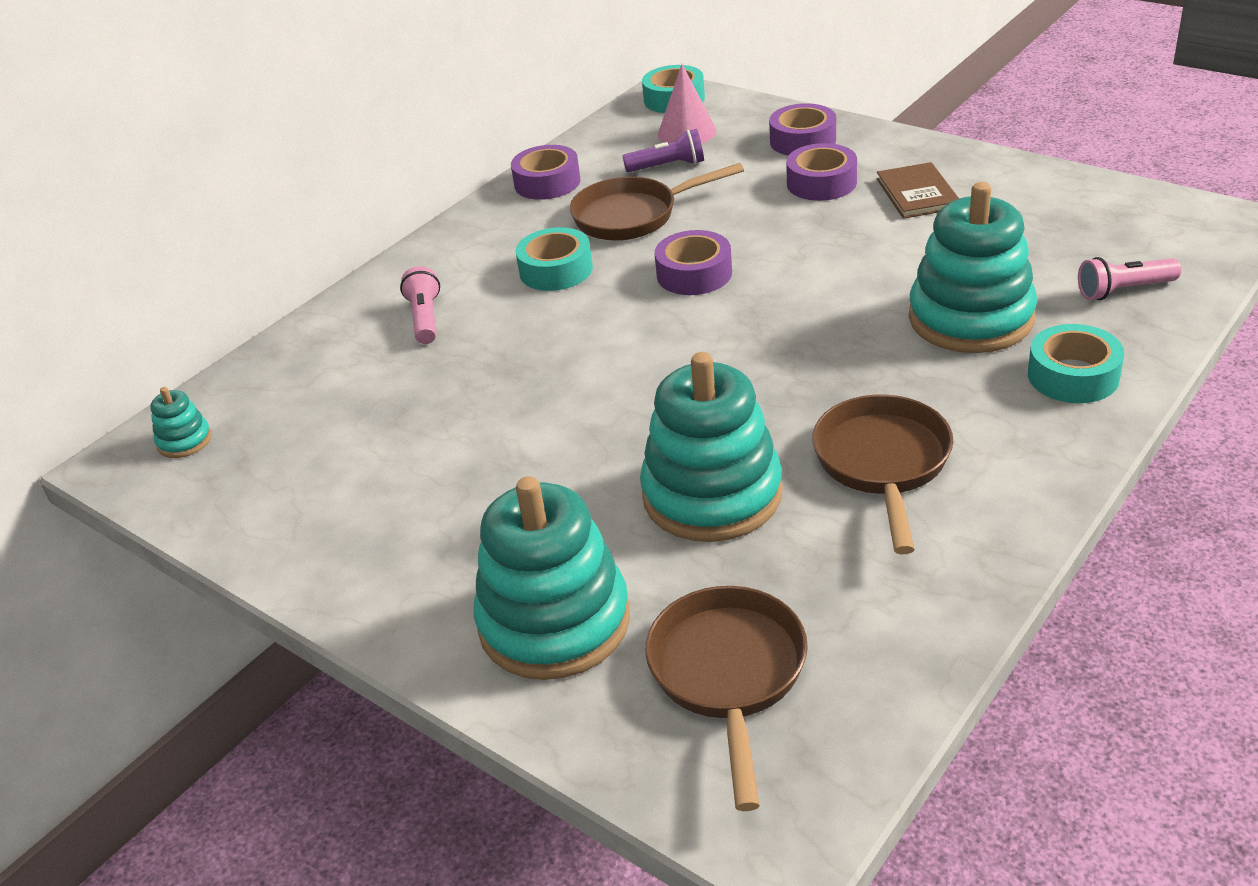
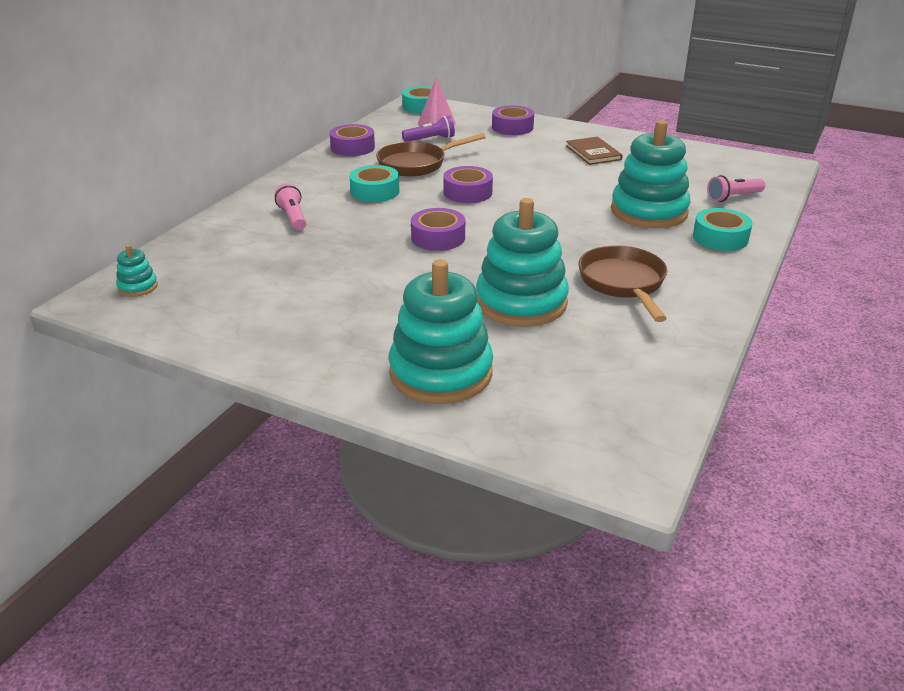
camera: 15 degrees left, 5 degrees down
brown pan [645,586,808,811] -> none
purple tape [786,143,857,201] -> purple tape moved to [411,208,465,251]

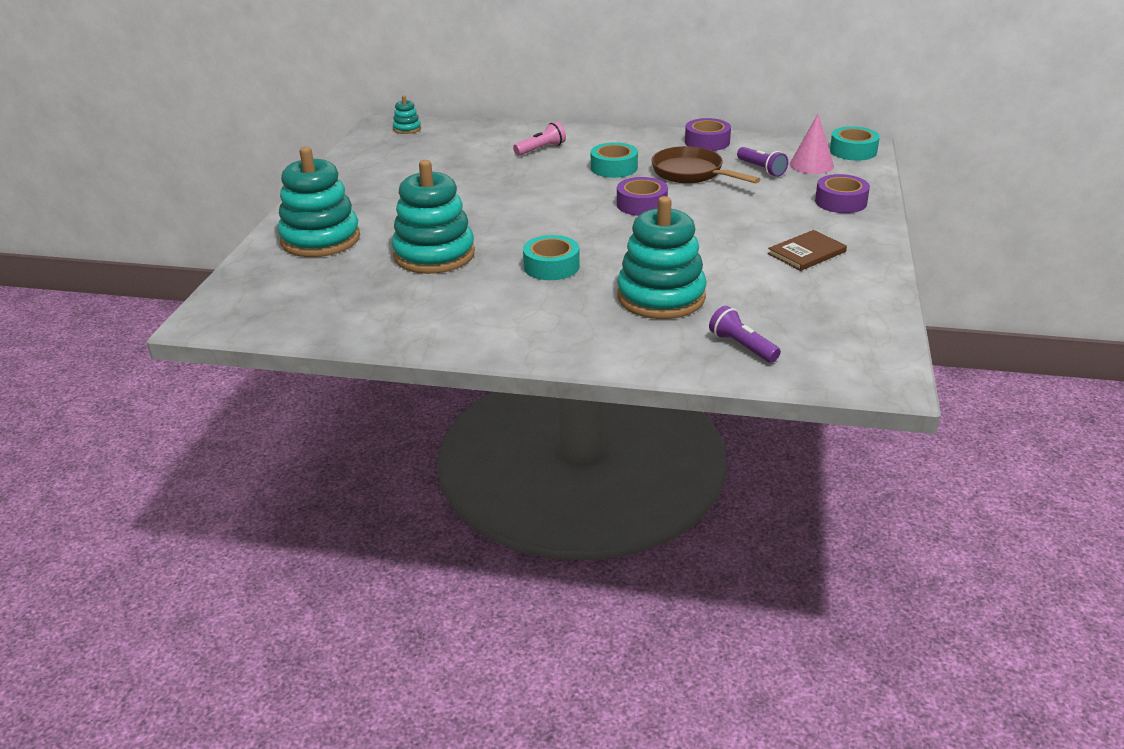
camera: 75 degrees right, 0 degrees up
purple tape [411,208,465,251] -> none
brown pan [579,245,668,322] -> none
turquoise tape [693,208,753,251] -> turquoise tape moved to [523,235,580,280]
pink flashlight [707,175,765,202] -> purple flashlight [709,306,781,363]

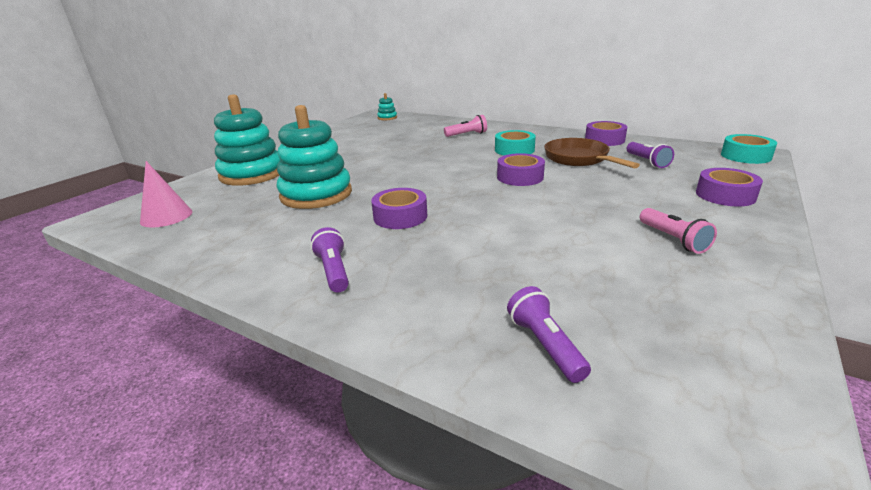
camera: 20 degrees right, 5 degrees down
turquoise tape [523,235,580,280] -> purple tape [371,188,427,229]
turquoise stacking toy [617,196,707,319] -> none
brown book [768,230,847,271] -> pink flashlight [640,208,717,254]
pink cone [790,114,834,174] -> pink cone moved to [140,161,192,228]
none -> purple flashlight [311,227,349,293]

